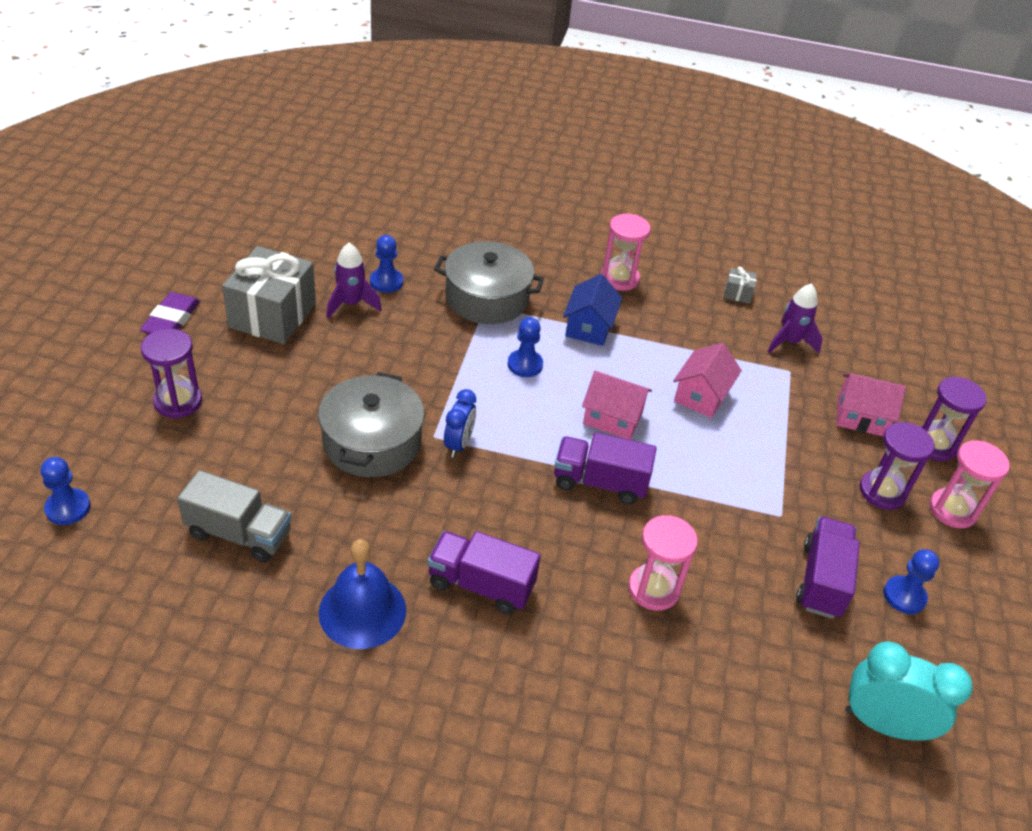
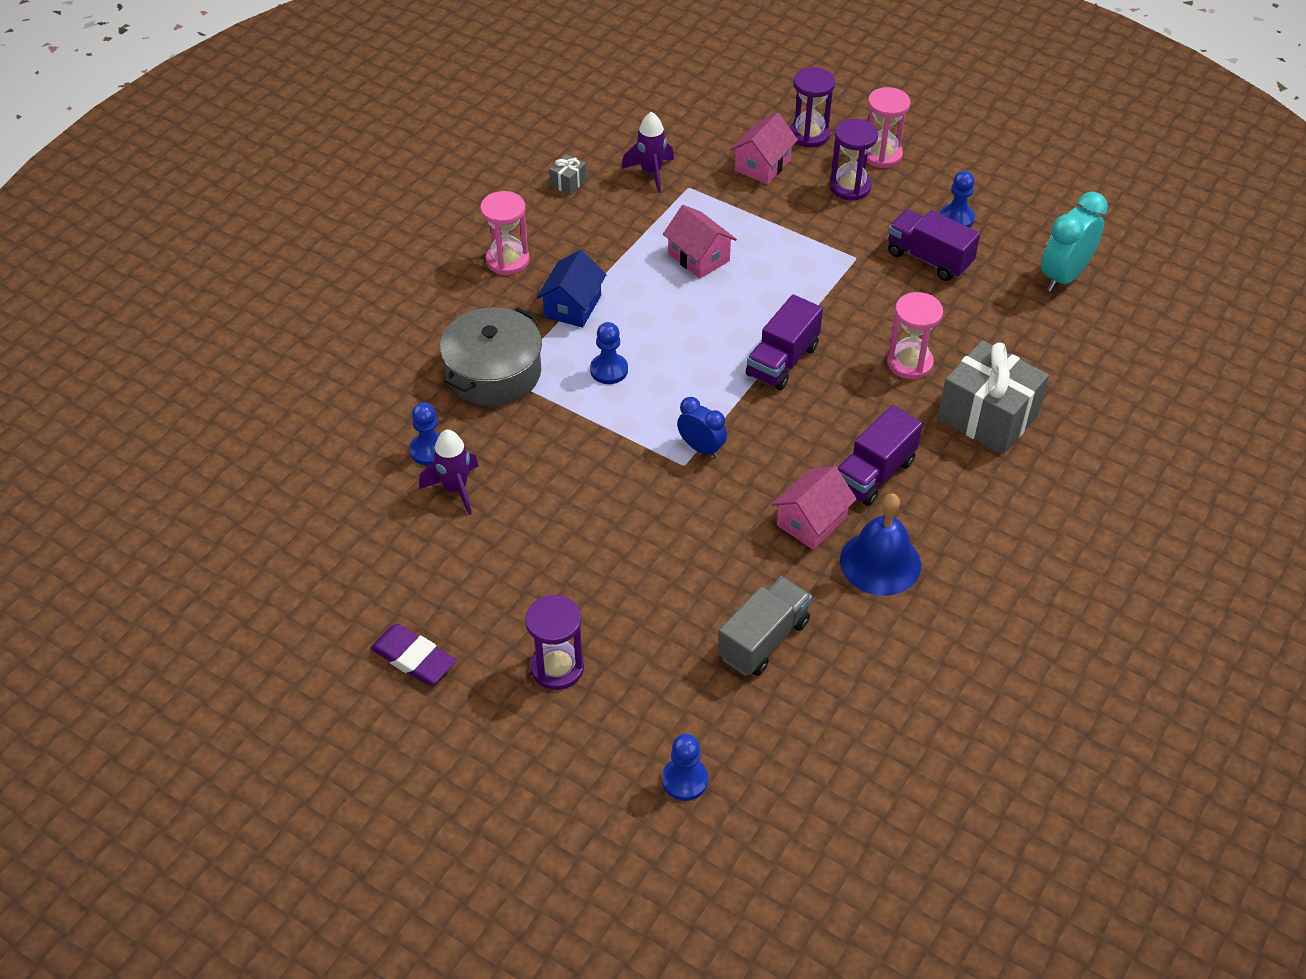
camera: 65 degrees left, 5 degrees up
grey gift [222,246,316,344] -> grey gift moved to [938,340,1049,455]
grey pot [318,372,425,477] -> none
blue house [563,274,622,346] -> blue house turned 75 degrees clockwise [537,250,607,328]
pink house [582,371,652,440] -> pink house moved to [772,466,857,550]

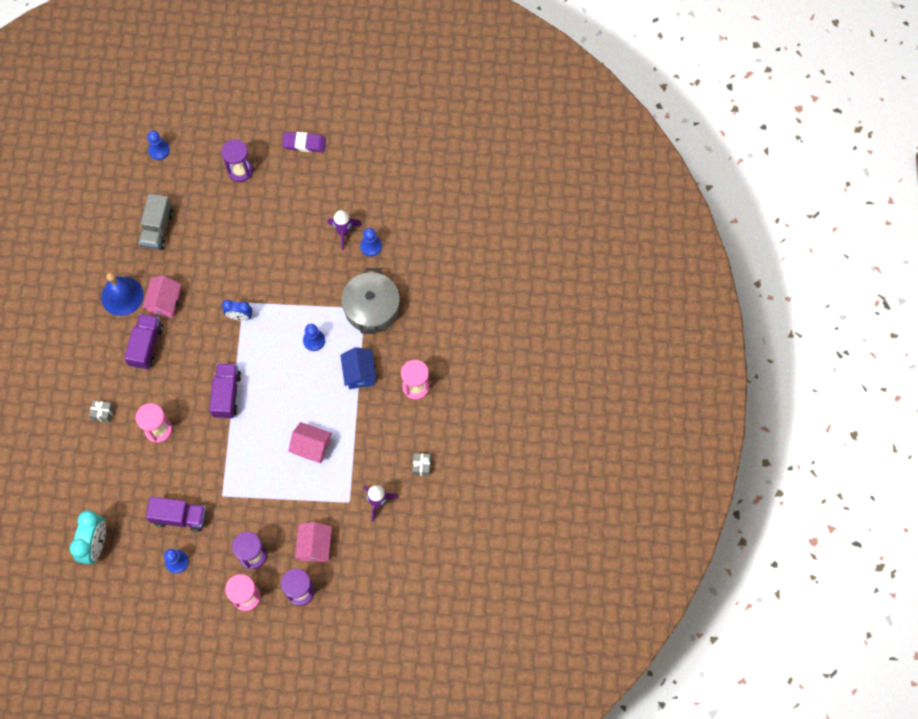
camera: 150 degrees right, 20 degrees up
grey gift [938,340,1049,455] -> grey gift [89,400,114,423], size x0.42

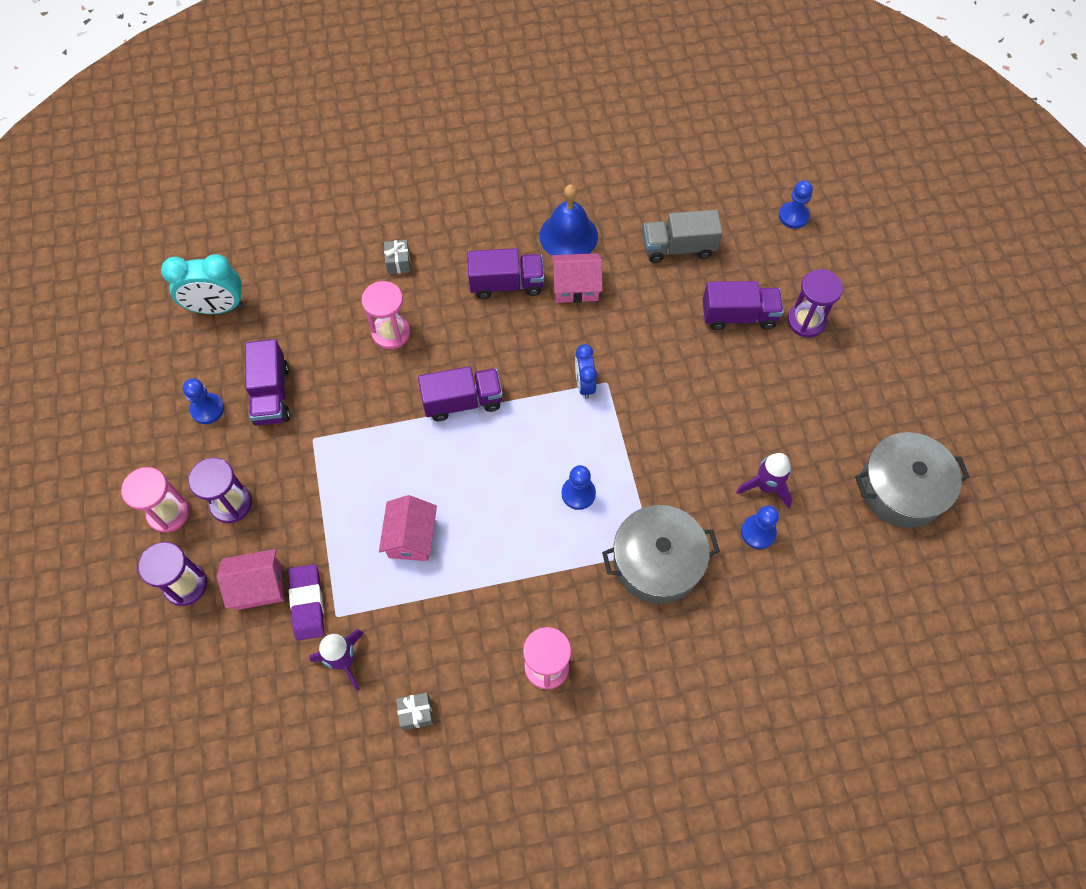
camera: 75 degrees right, 5 degrees down
purple eraser [282,132,326,152] -> purple eraser moved to [288,564,324,641]
blue house [340,347,377,389] -> none
none -> purple truck [703,281,784,330]
none -> grey pot [855,432,969,528]

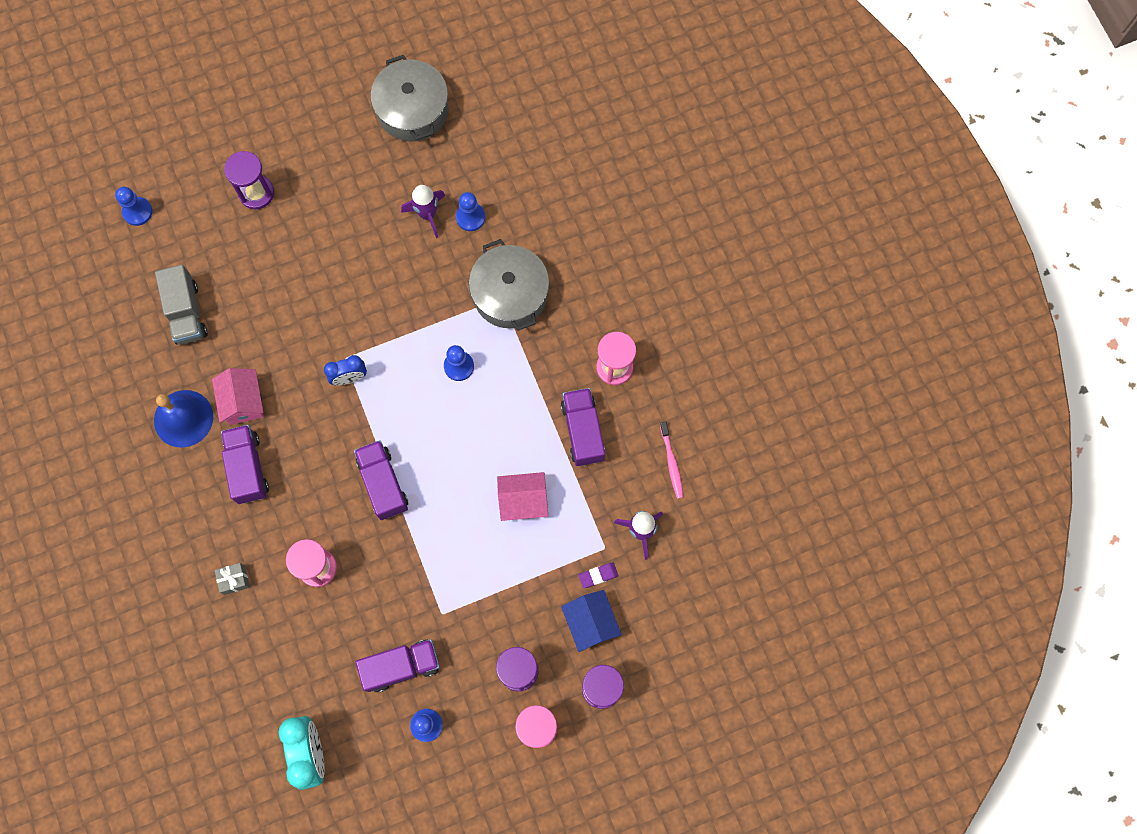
camera: 100 degrees left, 10 degrees up
pink house [217,549,284,610] -> blue house [561,590,622,652]
purple eraser [288,564,324,641] -> purple eraser [578,563,618,588], size x0.60
grey gift [396,693,434,730] -> pink toothbrush [660,421,683,499]
purple truck [703,281,784,330] -> purple truck moved to [561,388,605,466]

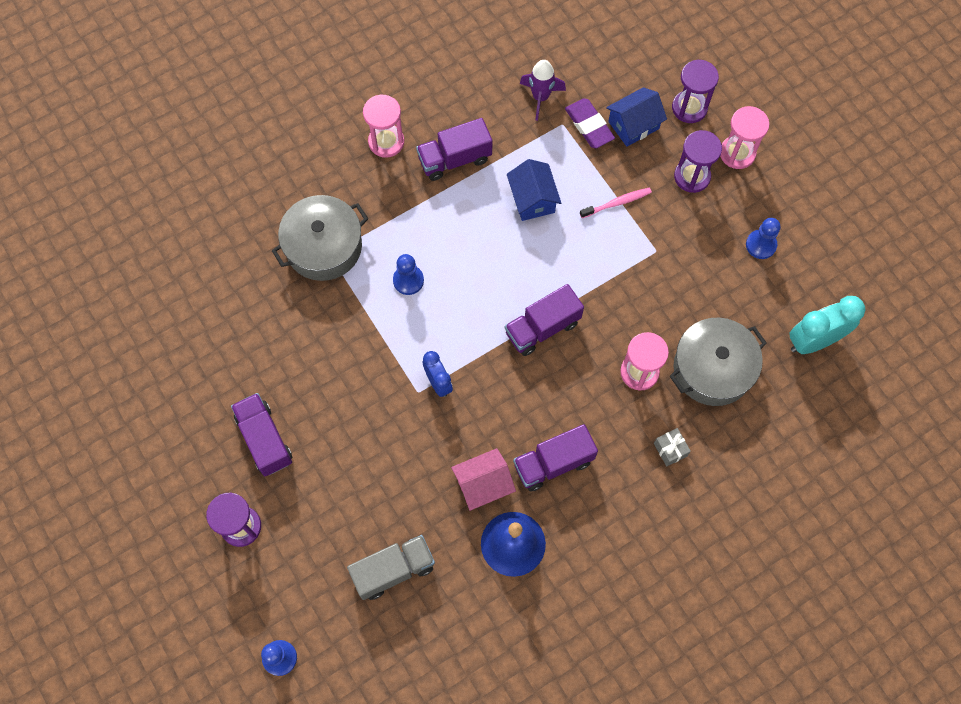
camera: 100 degrees left, 5 degrees down
purple truck [356,639,440,693] -> purple truck moved to [231,393,292,476]
grey pot [371,55,449,142] -> grey pot moved to [670,318,767,406]
purple rocket [401,185,445,238] -> none
blue pawn [456,192,485,231] -> none
pink house [497,472,548,521] -> blue house [507,159,561,221]
purple eraser [578,563,618,588] -> purple eraser [565,98,615,148], size x1.66
pink toothbrush [660,421,683,499] -> pink toothbrush moved to [580,187,652,218]

